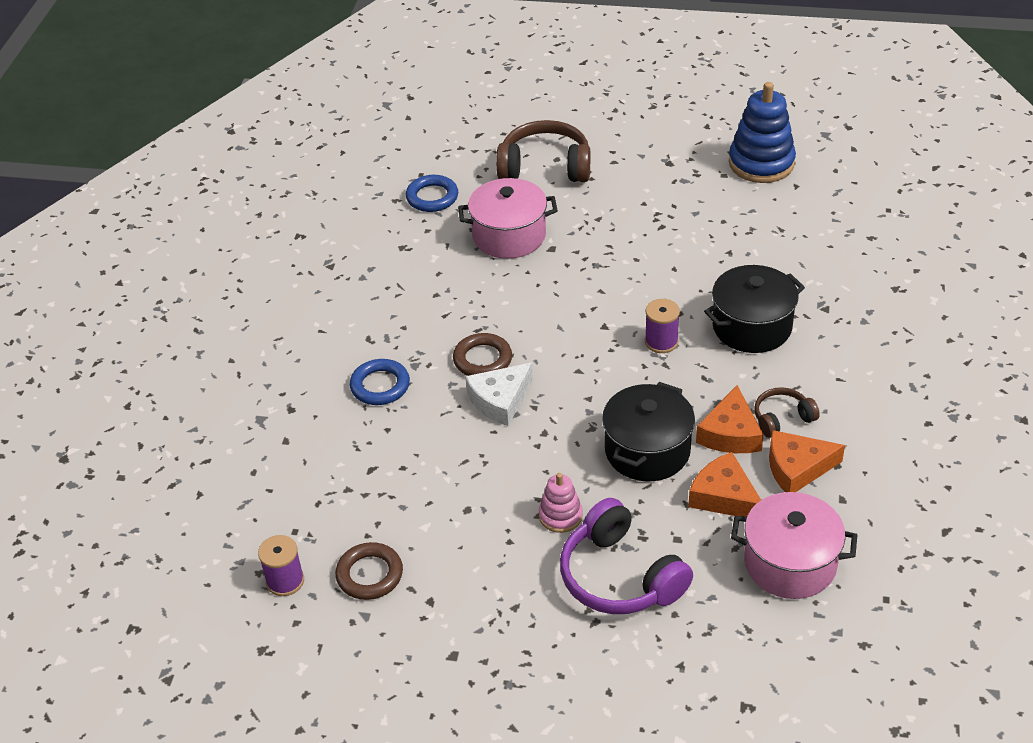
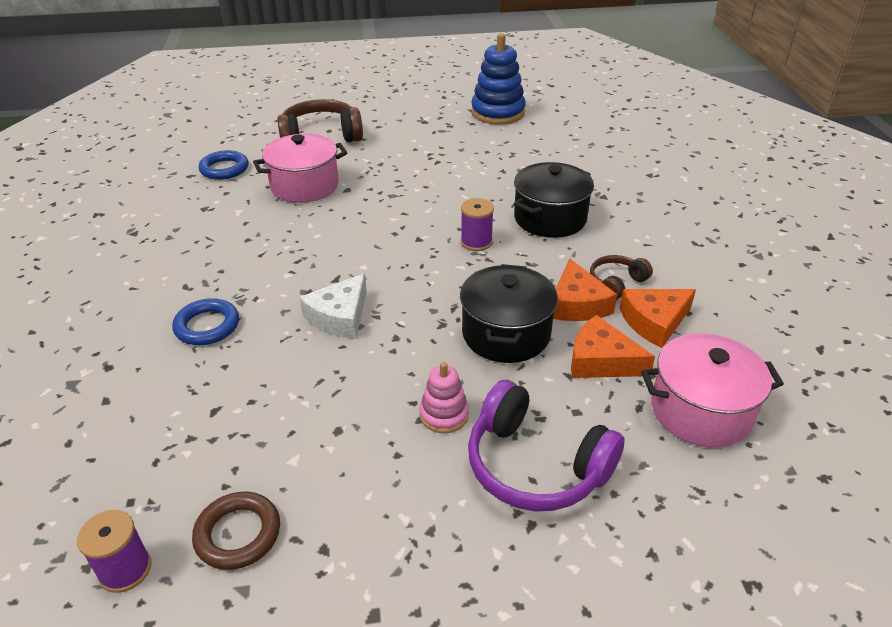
camera: 20 degrees left, 5 degrees down
brown ring [453,333,512,376] -> none

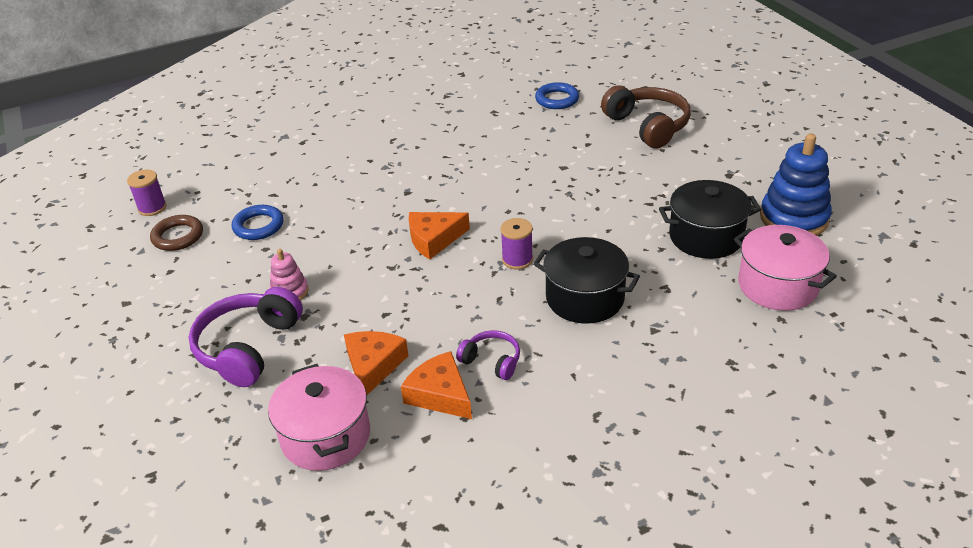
camera: 75 degrees right, 0 degrees up
blue ring [172,298,239,345] -> blue ring moved to [232,205,284,240]
pink pot [253,134,347,203] -> pink pot moved to [734,225,837,311]
white cheese [300,273,367,339] -> none
black pot [460,264,558,363] -> black pot moved to [659,180,761,259]
orange cheese [553,259,617,321] -> orange cheese moved to [409,212,470,259]
brown headphones [590,255,653,300] -> purple headphones [456,330,520,380]

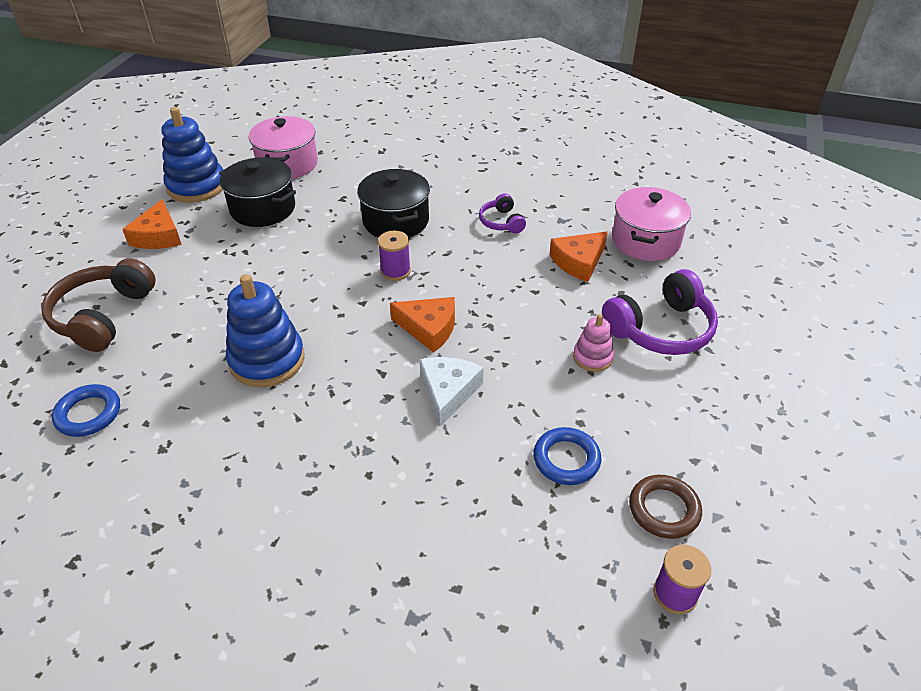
camera: 140 degrees left, 5 degrees up
orange cheese [401,351,472,419] -> orange cheese moved to [122,199,182,249]
none -> blue stacking toy [226,274,305,387]
none -> white cheese [420,357,484,427]

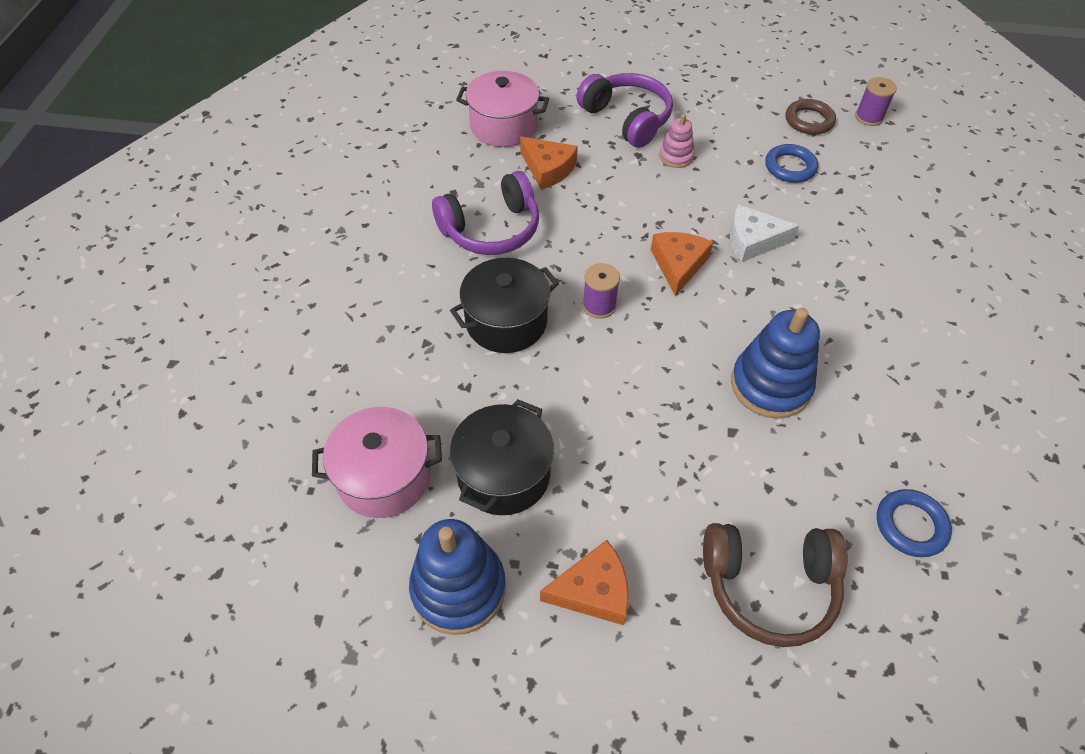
camera: 100 degrees left, 10 degrees up
purple headphones [479,193,526,233] -> purple headphones [432,171,539,255], size x1.88

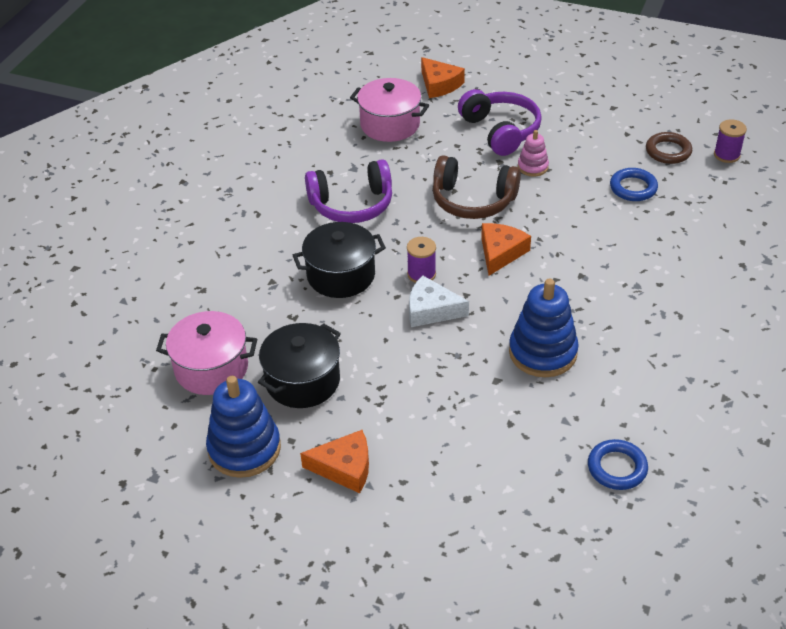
camera: 15 degrees right, 10 degrees down
orange cheese [520,136,578,190] -> orange cheese moved to [421,57,465,98]
brown headphones [703,523,848,647] -> brown headphones moved to [433,155,521,219]
white cheese [730,205,799,262] -> white cheese moved to [409,275,469,327]

